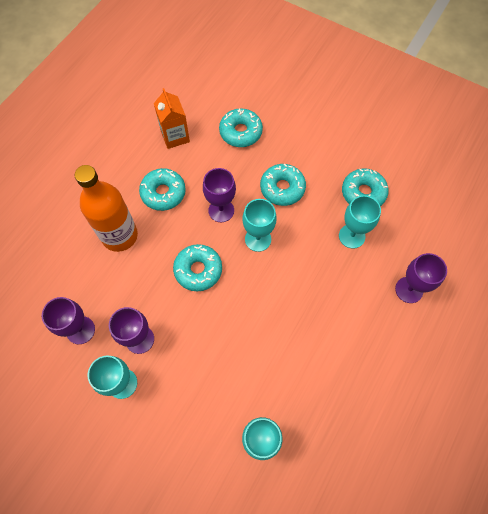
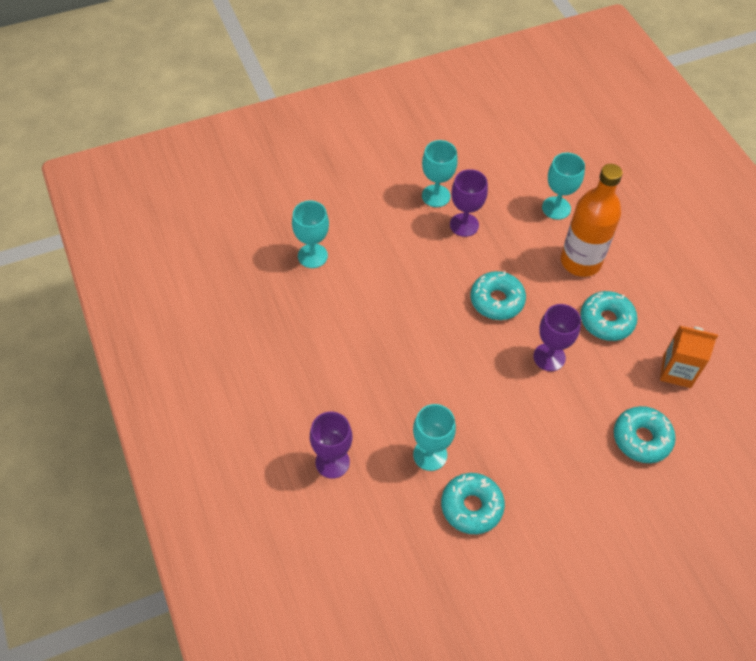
camera: 125 degrees right, 10 degrees down
purple goblet [42,297,95,344] -> none
turquoise goblet [242,199,277,252] -> turquoise goblet moved to [542,153,585,220]
turquoise donut [260,163,306,206] -> none

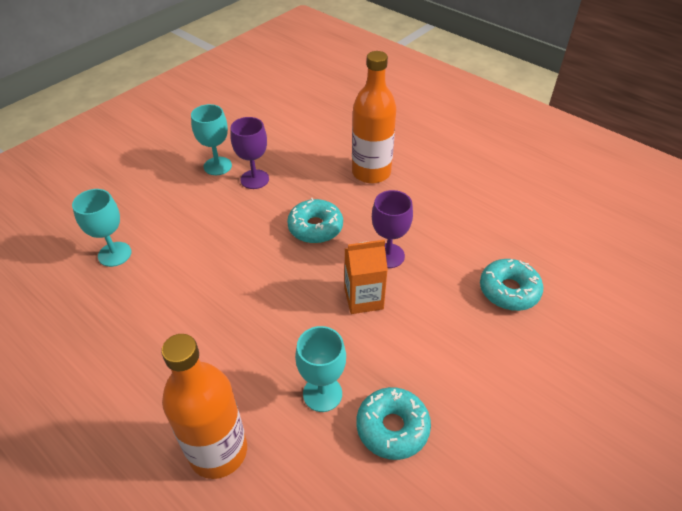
camera: 25 degrees left, 10 degrees down
purple goblet [310,412,352,479] -> orange bottle [161,334,247,479]
turquoise goblet [542,153,585,220] -> none
turquoise donut [580,291,638,341] -> none
orange carton [660,326,718,388] -> orange carton moved to [344,240,388,314]

